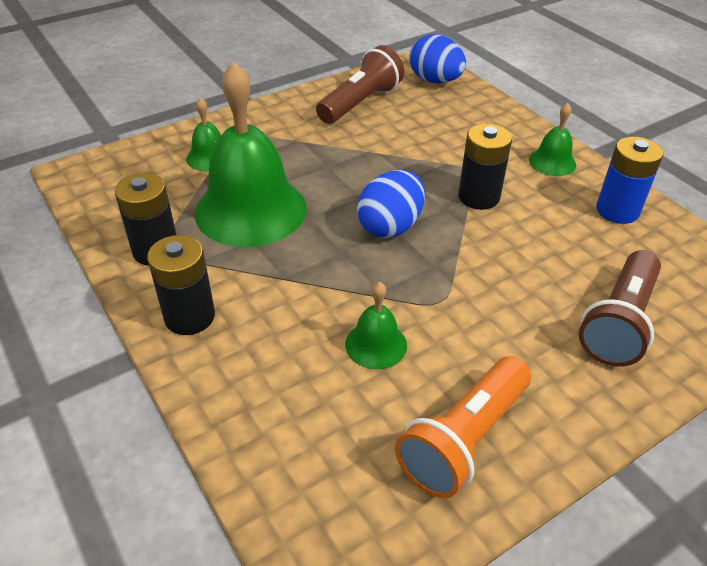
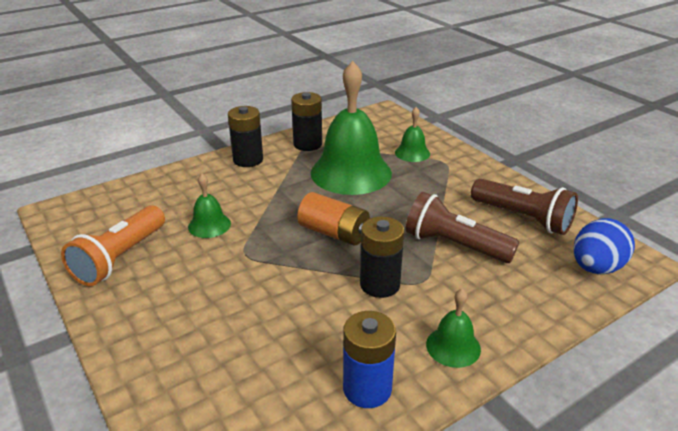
camera: 90 degrees right, 10 degrees down
blue egg [357,170,425,238] -> orange battery [297,192,370,245]
orange flashlight [395,356,531,499] -> orange flashlight turned 105 degrees counterclockwise [61,205,165,286]
brown flashlight [579,250,661,367] -> brown flashlight moved to [406,192,519,263]

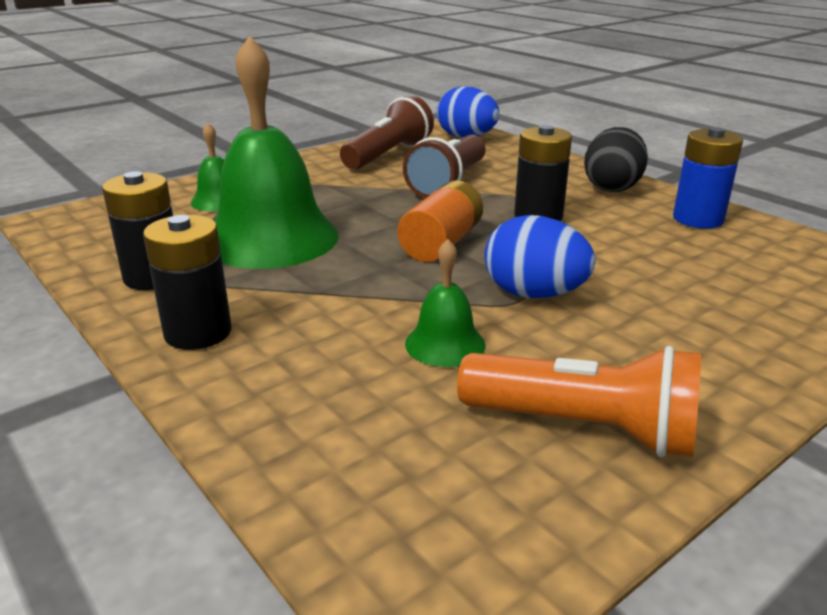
camera: 95 degrees left, 5 degrees down
green bell [426,289,481,368] -> black egg [584,127,648,192]
none -> blue egg [484,215,595,298]

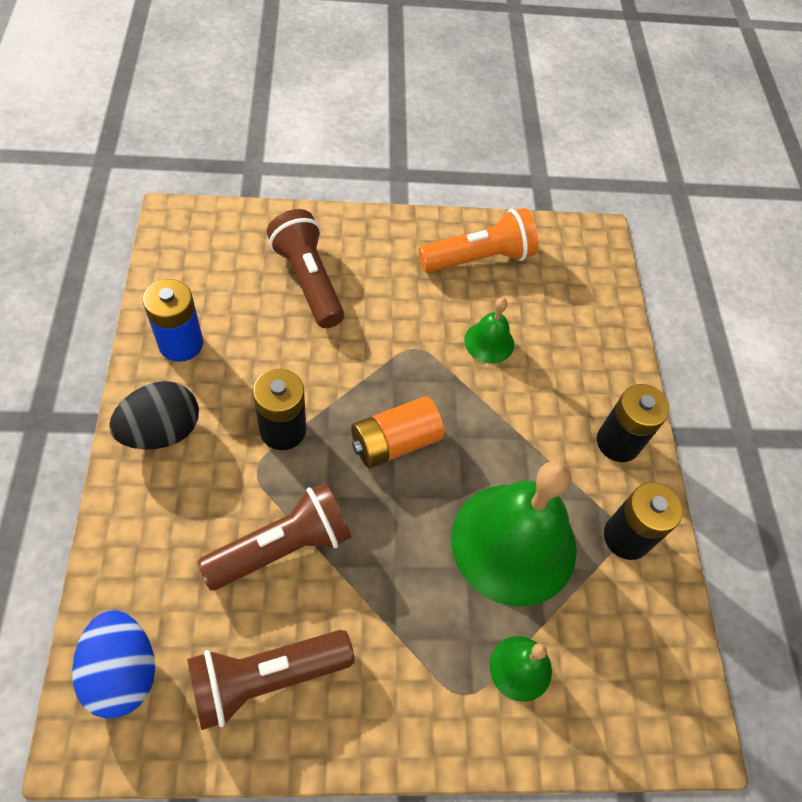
camera: 150 degrees left, 30 degrees up
orange flashlight [457,346,701,457] -> orange flashlight turned 105 degrees clockwise [418,208,539,273]
blue egg [484,215,595,298] -> none
none -> brown flashlight [267,209,344,328]

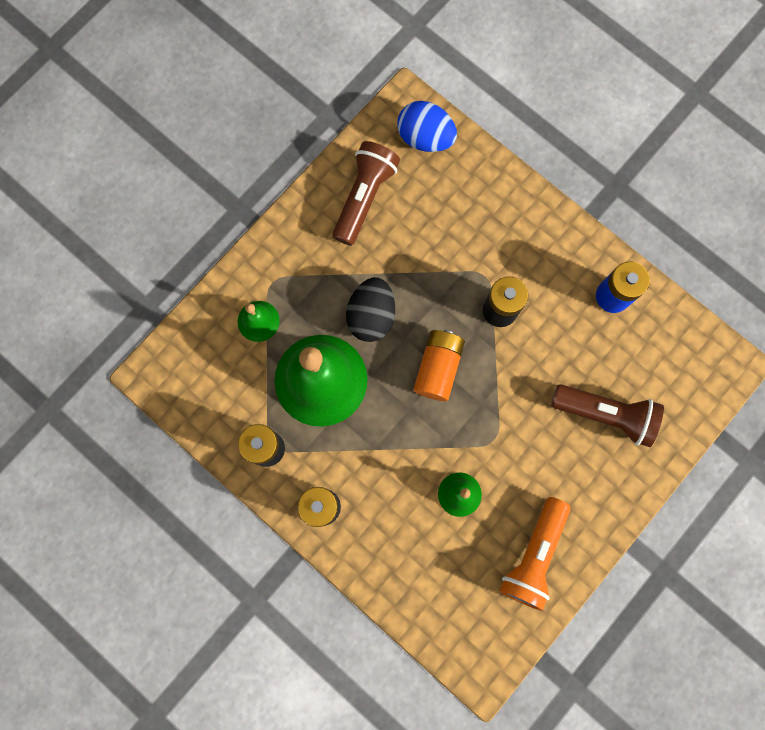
camera: 140 degrees right, 20 degrees up
black egg [109,381,199,449] -> black egg moved to [346,277,395,342]
brown flashlight [197,483,351,590] -> none

